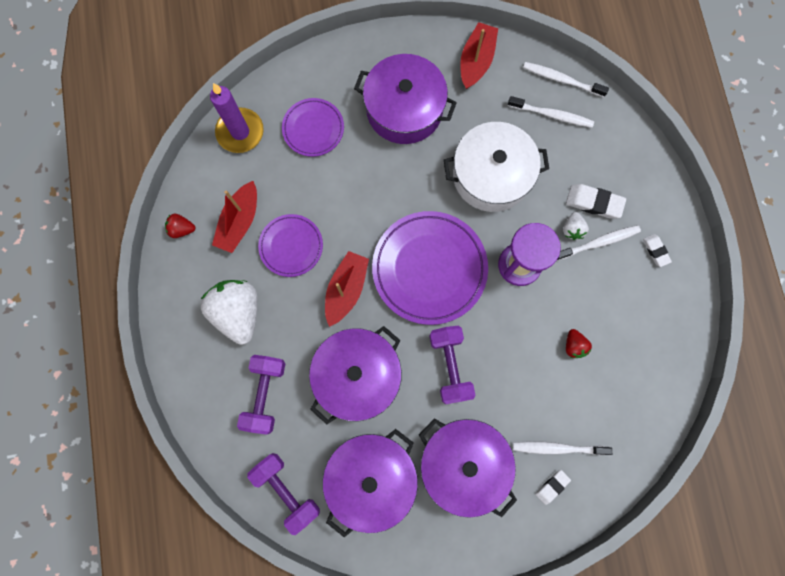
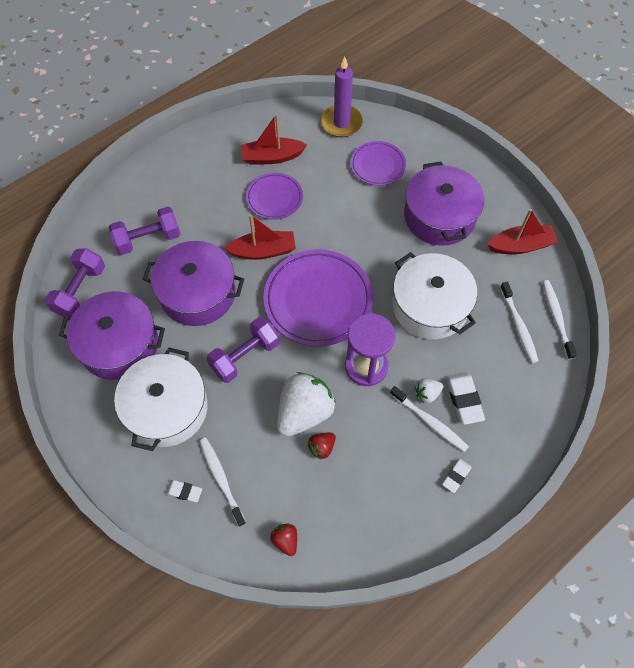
camera: 60 degrees right, 15 degrees down
red strawberry [165,214,196,238] -> red strawberry moved to [270,524,297,556]
white strawberry [201,280,258,345] -> white strawberry moved to [277,372,336,436]
purple pot [419,418,517,518] -> white pot [114,347,208,451]

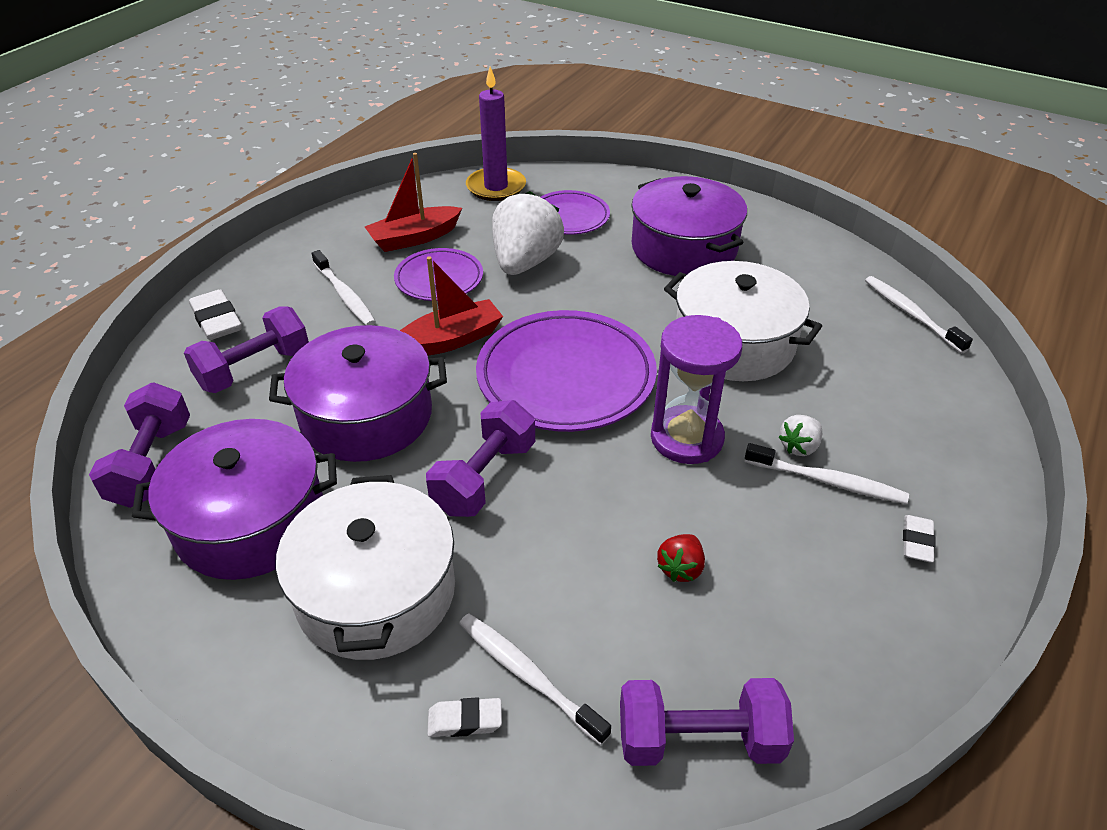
camera: 20 degrees left, 20 degrees down
red strawberry [270,524,297,556] -> purple dumbbell [620,678,794,766]
white strawberry [277,372,336,436] -> white strawberry moved to [492,191,564,275]
white eraser [446,373,485,425] -> white eraser moved to [189,289,242,340]
red boat [487,209,558,254] -> none
white toothbrush [500,282,538,363] -> white toothbrush moved to [311,250,376,325]

